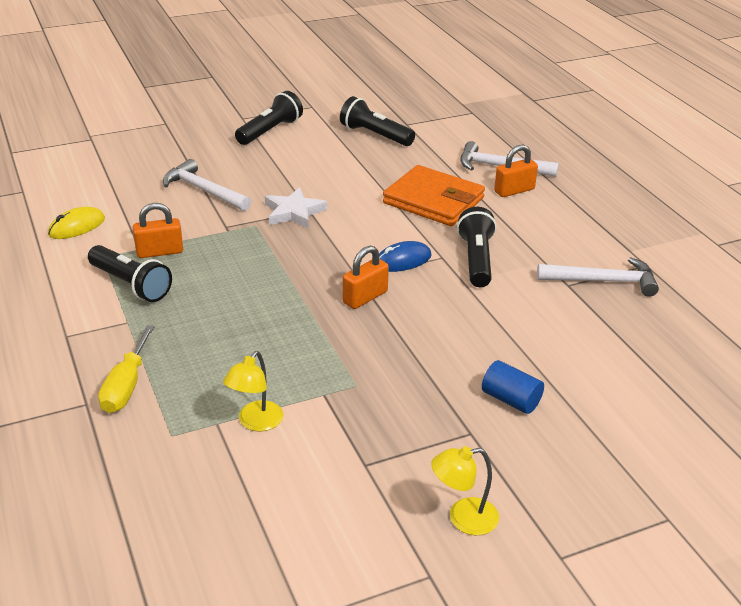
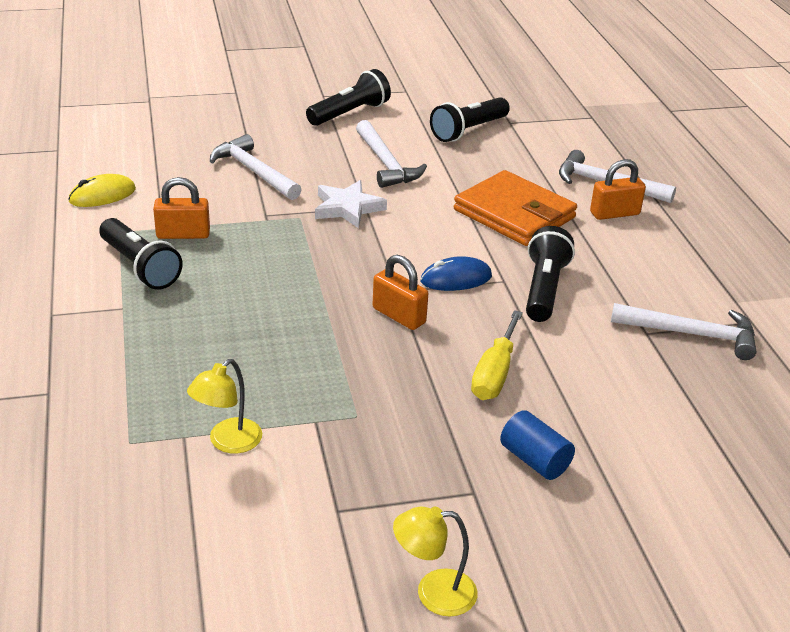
camera: 10 degrees right, 0 degrees up
yellow screwdriver [98,325,154,413] -> yellow screwdriver moved to [471,310,523,400]
black flashlight [340,96,415,146] -> black flashlight turned 90 degrees counterclockwise [430,97,510,142]
orange padlock [343,246,389,309] -> orange padlock turned 75 degrees clockwise [372,255,428,330]
none -> white hammer [356,120,427,188]

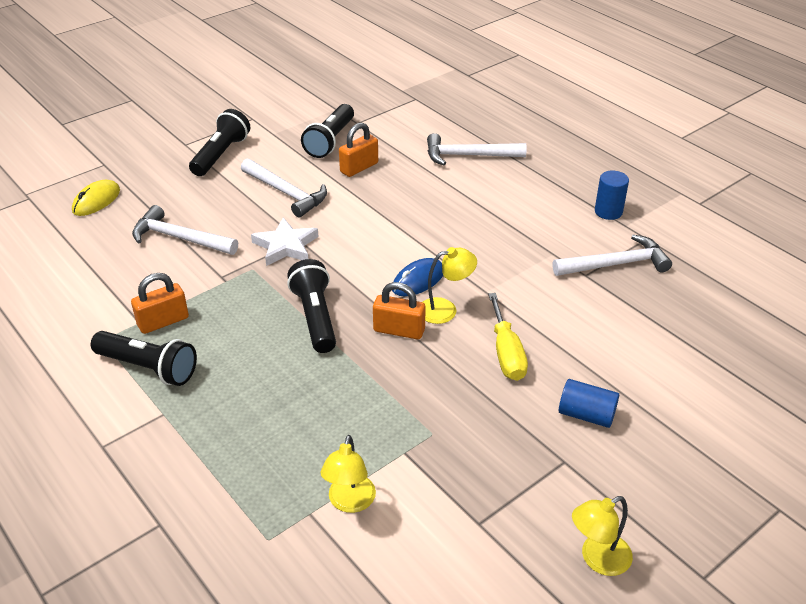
camera: 25 degrees left, 5 degrees up
yellow mouse [68,174,136,207] -> yellow mouse moved to [72,180,120,216]
orange wallet [454,170,577,246] -> none
black flashlight [526,226,575,322] -> black flashlight moved to [287,259,336,353]
orange padlock [590,159,646,220] -> orange padlock moved to [339,122,378,177]
none -> yellow lamp [423,247,477,324]
none -> blue cylinder [595,171,629,220]

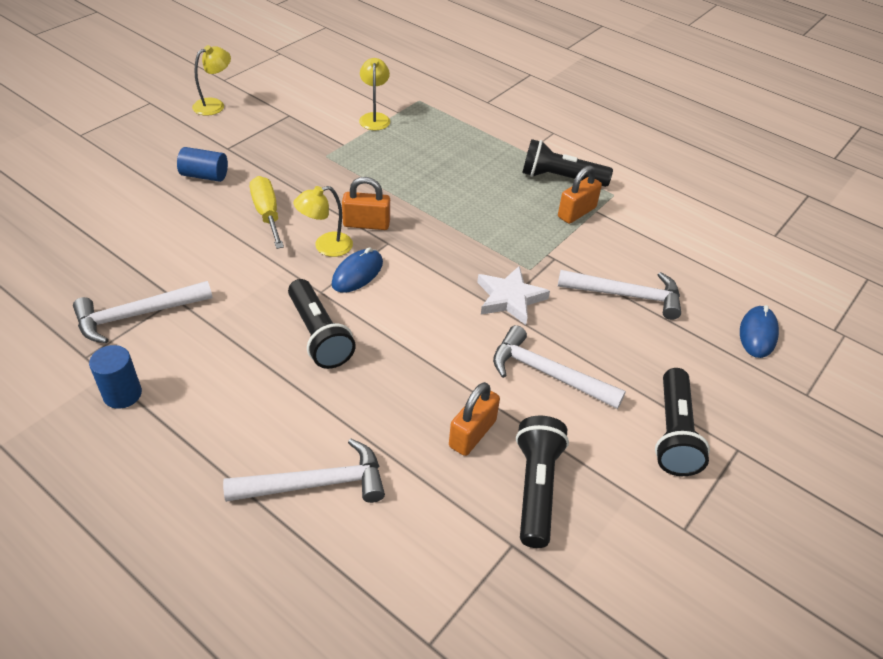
camera: 165 degrees right, 5 degrees up
yellow mouse [72,180,120,216] -> blue mouse [740,305,779,358]
black flashlight [287,259,336,353] -> black flashlight moved to [288,279,356,369]

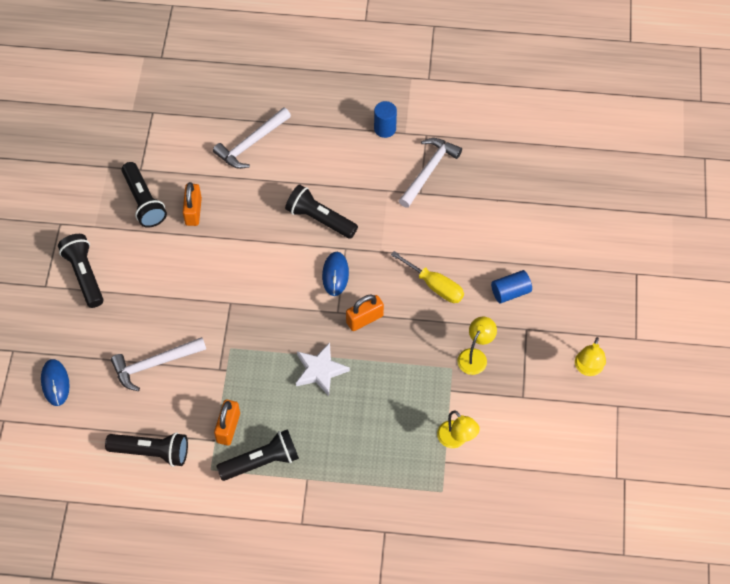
camera: 150 degrees right, 15 degrees up
yellow lamp [293,186,353,257] -> yellow lamp moved to [457,316,497,375]
white star [477,266,550,325] -> white star moved to [296,342,350,396]
white hammer [493,325,626,409] -> none
none -> black flashlight [105,432,188,467]

